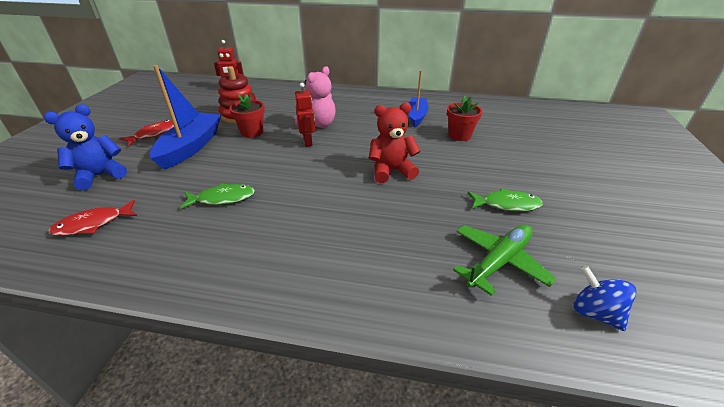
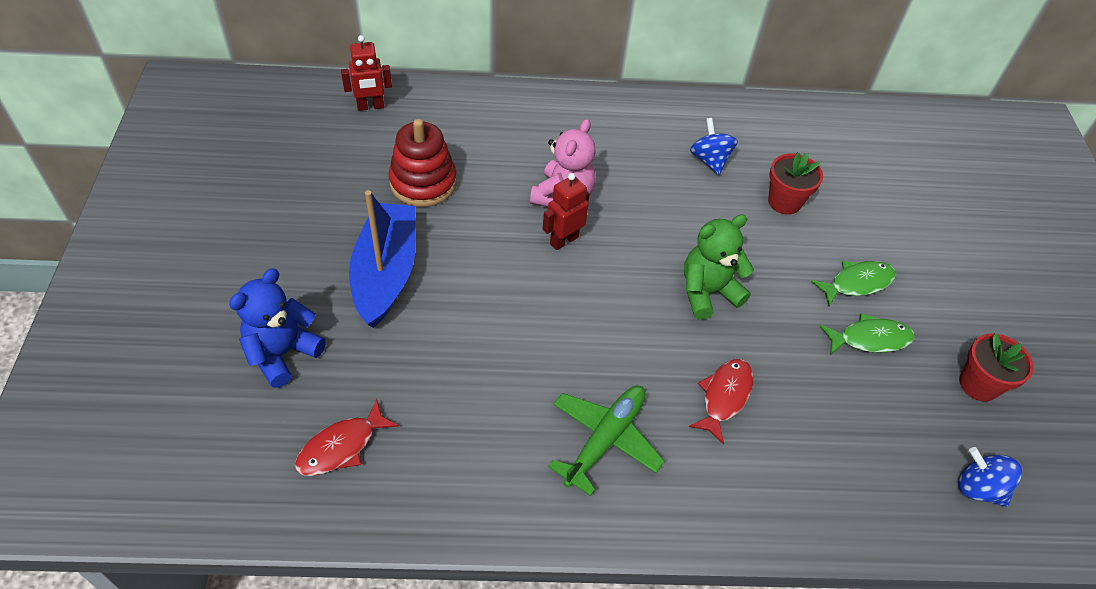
camera: 15 degrees left, 15 degrees up
red fish [119,120,174,146] -> red fish moved to [689,359,754,445]
green fish [180,183,255,209] -> green fish moved to [810,261,896,306]
red flower pot [229,94,265,138] -> red flower pot moved to [959,333,1034,402]
red robot [295,83,315,147] -> red robot turned 105 degrees counterclockwise [543,173,590,250]
red teddy bear [369,102,421,183] -> green teddy bear [684,214,754,320]
blue boat [408,70,429,127] -> blue spinning top [690,118,738,175]
green plane [453,225,556,296] -> green plane moved to [548,386,665,496]

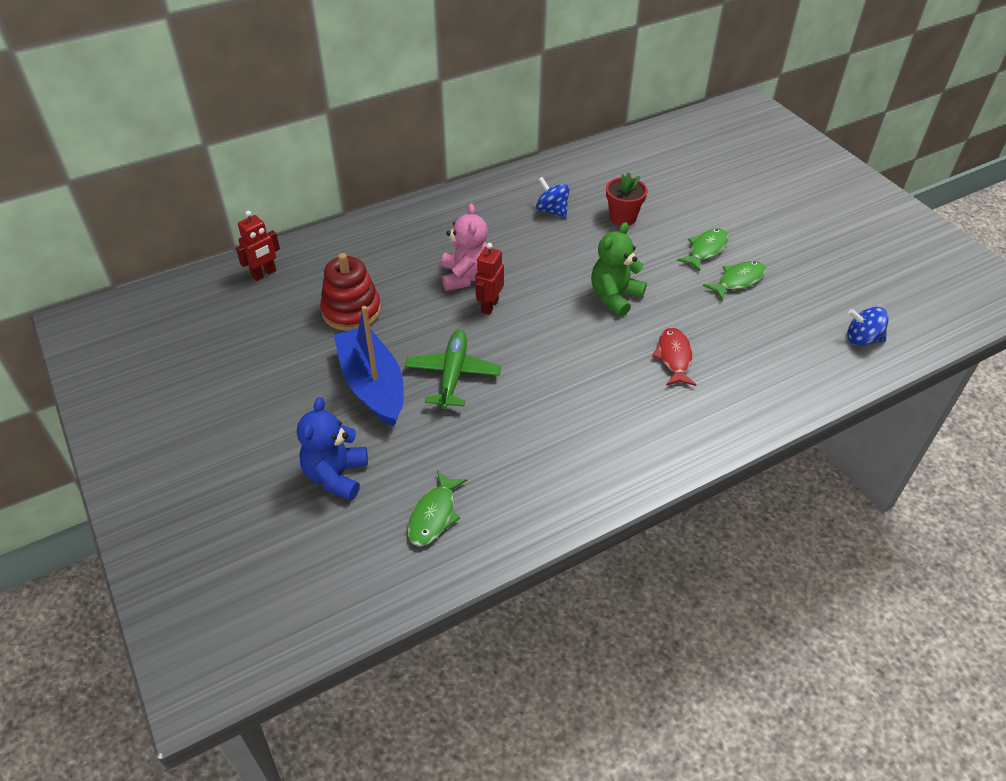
camera: 25 degrees left, 5 degrees down
red fish [295,399,399,476] -> green fish [408,470,467,546]
green plane [548,386,665,496] -> green plane moved to [405,330,501,409]
red flower pot [959,333,1034,402] -> none

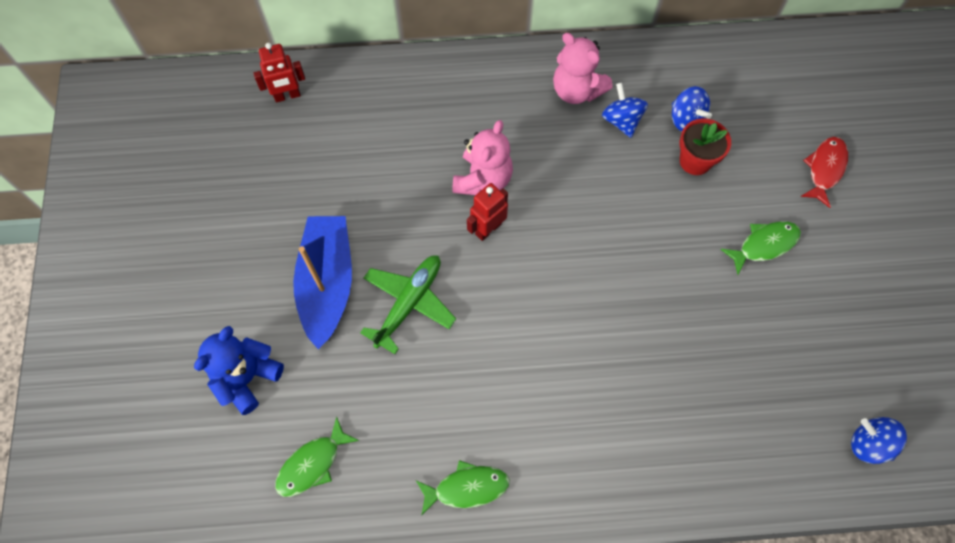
camera: 25 degrees right, 20 degrees up
red stacking toy [320,253,381,331] -> none
green teddy bear [591,222,647,317] -> none
red fish [652,328,696,386] -> red fish moved to [801,137,848,208]
green fish [703,261,766,300] -> green fish moved to [416,460,510,516]
none -> pink teddy bear [553,33,612,104]
none -> blue spinning top [672,86,712,131]

